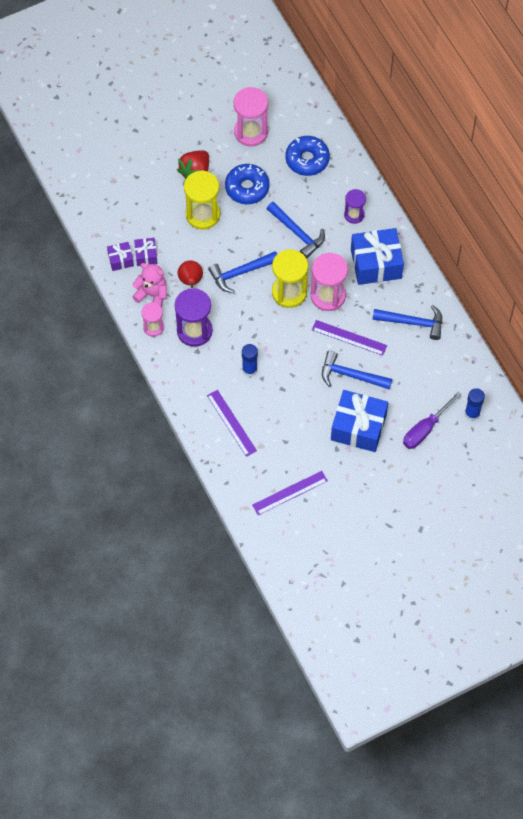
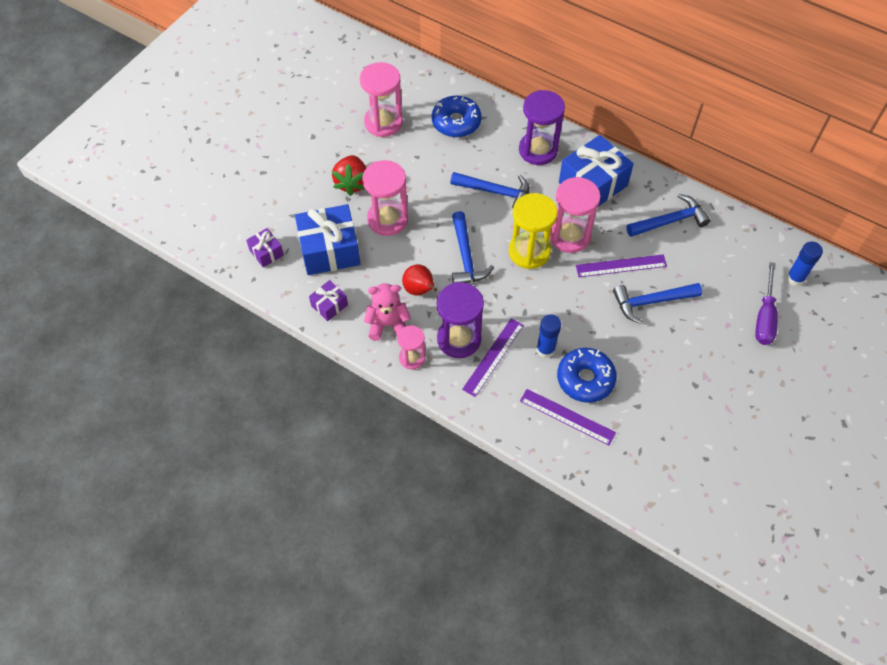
camera: 30 degrees left, 5 degrees down
purple gift [134,238,158,266] -> purple gift moved to [246,228,284,267]
yellow hourglass [184,170,220,230] -> pink hourglass [362,160,408,236]
blue hammer [208,251,277,293] -> blue hammer turned 45 degrees counterclockwise [452,211,494,283]
blue donut [225,164,270,204] -> blue donut moved to [557,348,617,403]
purple ruler [252,471,328,515] -> purple ruler moved to [462,318,524,397]
blue gift [331,390,388,452] -> blue gift moved to [295,204,360,275]
purple hourglass [344,189,366,224] -> purple hourglass [519,90,565,165], size x1.70

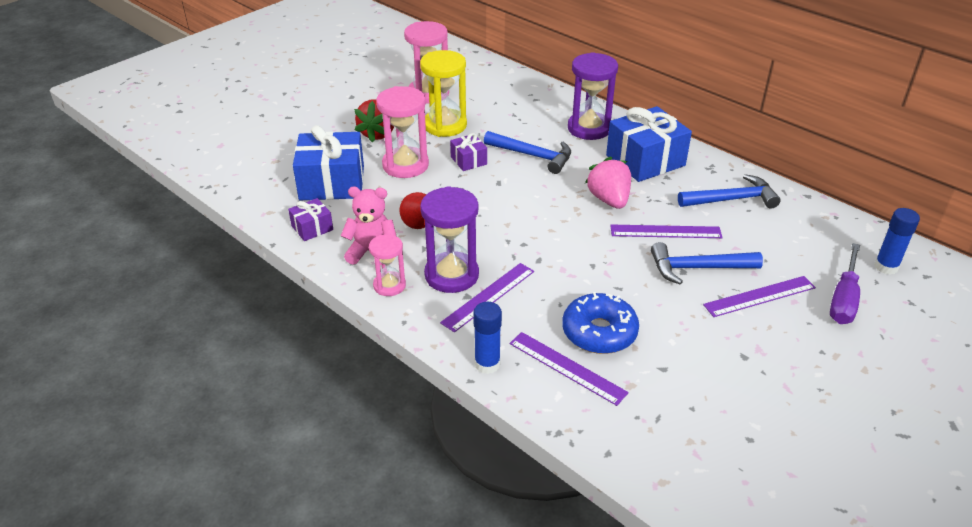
camera: 10 degrees right, 20 degrees down
purple gift [246,228,284,267] -> purple gift moved to [450,133,487,171]
blue donut [432,96,482,137] -> none
blue hammer [452,211,494,283] -> none
yellow hourglass [509,193,558,269] -> yellow hourglass moved to [420,50,467,137]
blue glue stick [536,314,561,358] -> blue glue stick moved to [473,302,502,374]
pink hourglass [550,177,601,253] -> pink strawberry [585,156,631,209]
none -> purple ruler [703,276,816,317]

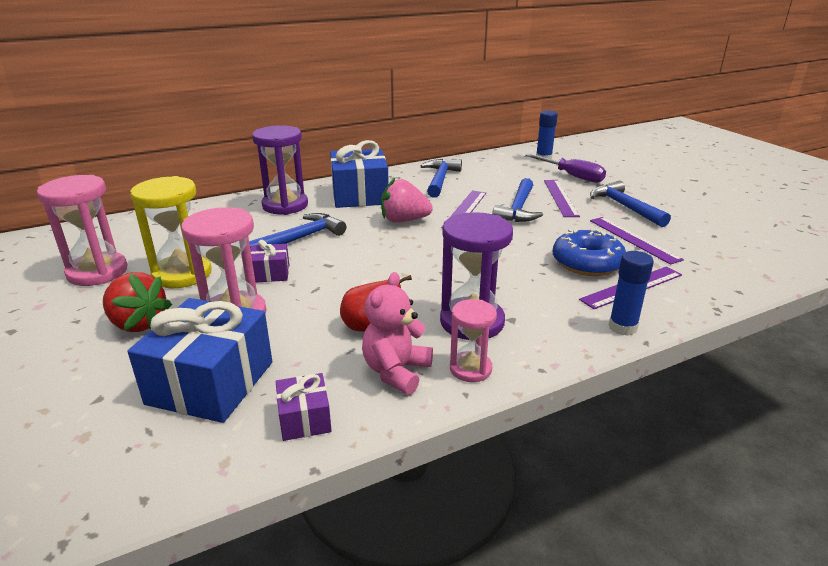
camera: 70 degrees left, 10 degrees down
purple ruler [440,263,534,333] -> purple ruler moved to [590,217,684,265]
none -> blue hammer [590,181,671,227]

